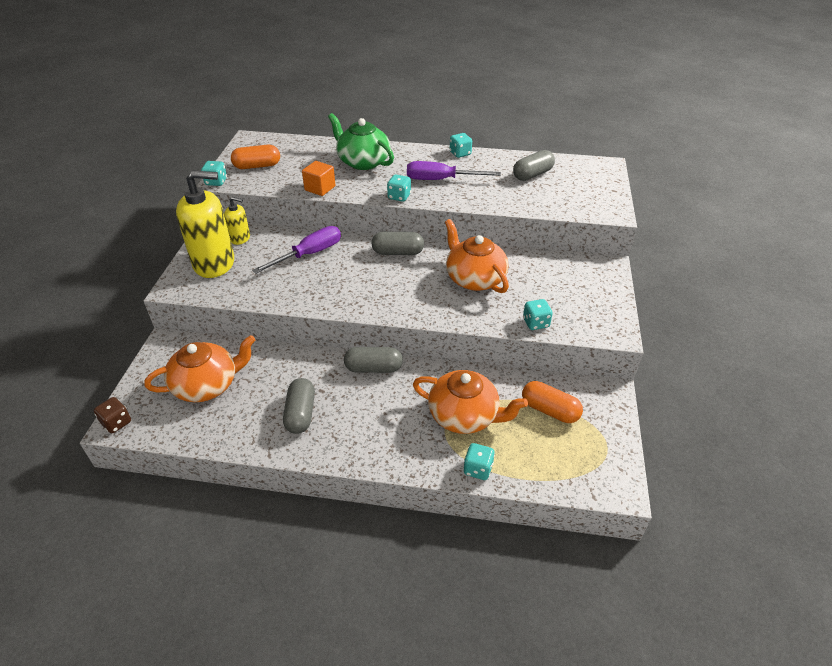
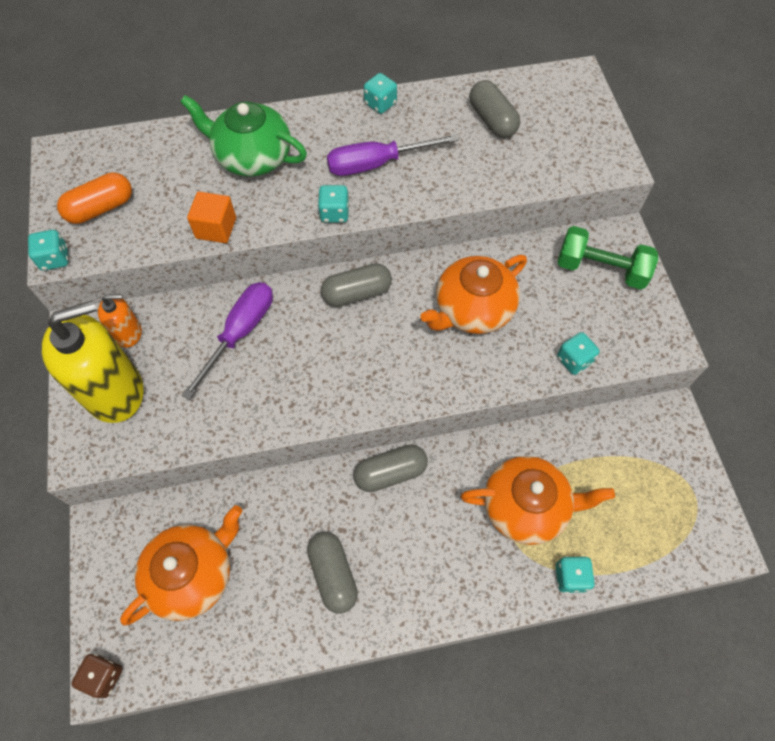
camera: 20 degrees left, 20 degrees up
yellow soap dispenser [224,197,250,245] -> orange soap dispenser [98,294,142,348]
orange teapot [445,219,509,293] -> orange teapot turned 75 degrees counterclockwise [420,255,527,334]
grey capsule [513,150,555,181] -> grey capsule turned 60 degrees counterclockwise [469,80,520,138]
orange capsule [522,381,583,423] -> none
none -> green dumbbell [558,226,658,290]

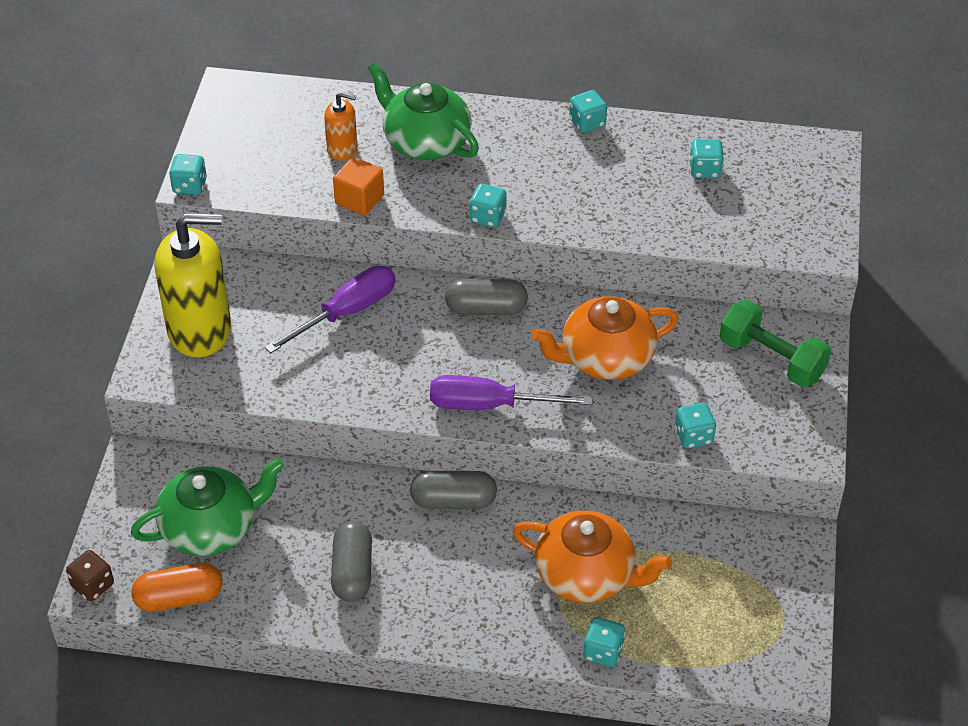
camera: 20 degrees right, 15 degrees down
orange capsule [57,172,132,224] -> orange capsule moved to [131,563,223,612]
orange soap dispenser [98,294,142,348] -> orange soap dispenser moved to [324,92,357,161]
orange teapot [120,505,242,625] -> green teapot [131,458,284,556]
purple screwdriver [327,134,459,176] -> purple screwdriver moved to [430,375,593,410]
grey capsule [469,80,520,138] -> turquoise dice [689,139,724,178]

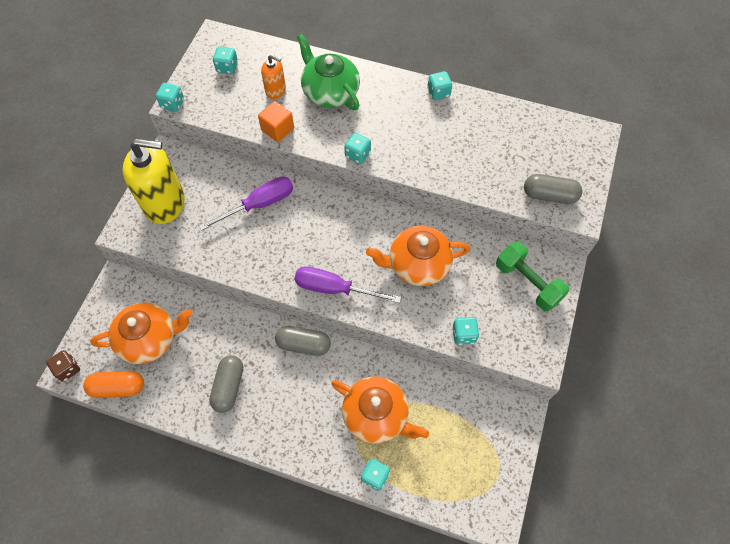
camera: 10 degrees right, 15 degrees up
green teapot [131,458,284,556] -> orange teapot [90,303,192,364]
grey capsule [445,279,528,315] -> grey capsule moved to [524,174,582,204]
turquoise dice [689,139,724,178] -> turquoise dice moved to [213,46,238,74]

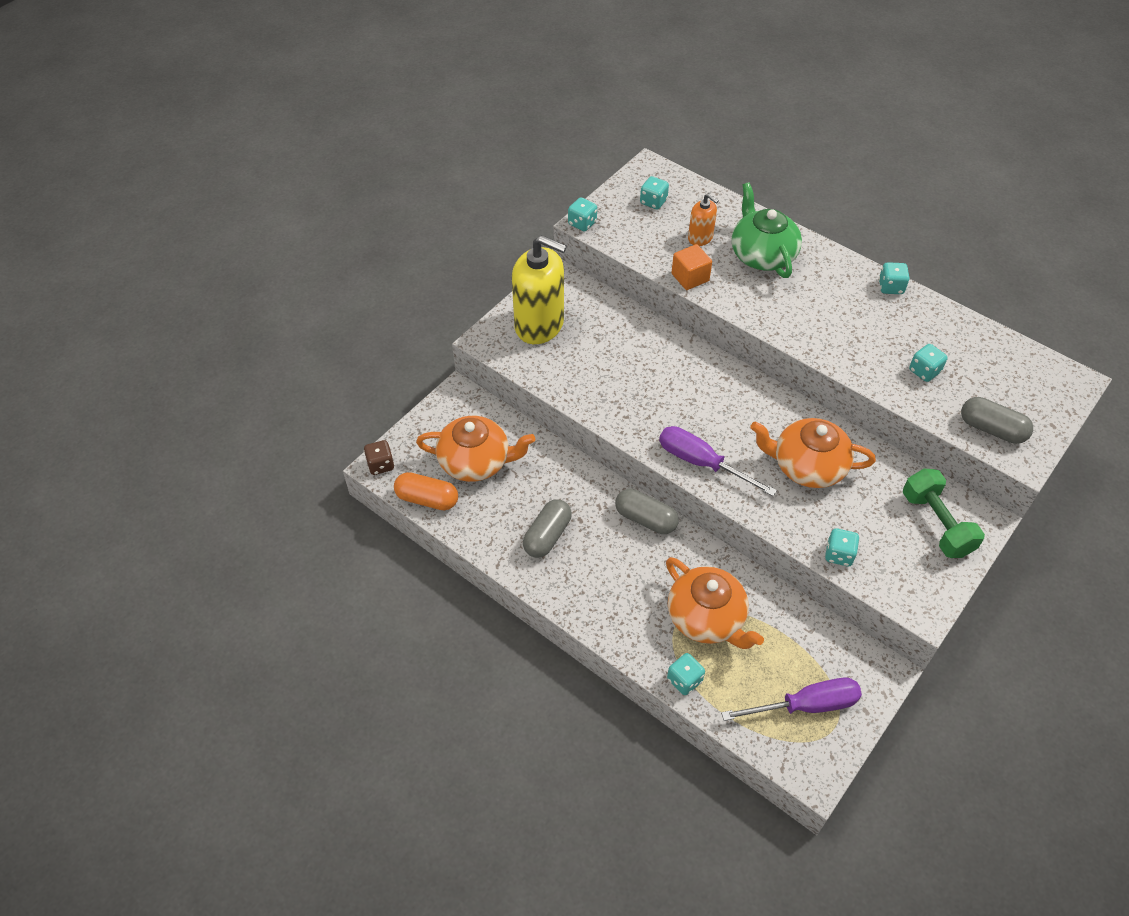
camera: 20 degrees right, 10 degrees down
purple screwdriver [199,176,293,231] -> purple screwdriver moved to [721,678,862,721]
turquoise dice [344,133,371,164] -> turquoise dice moved to [909,344,948,382]

